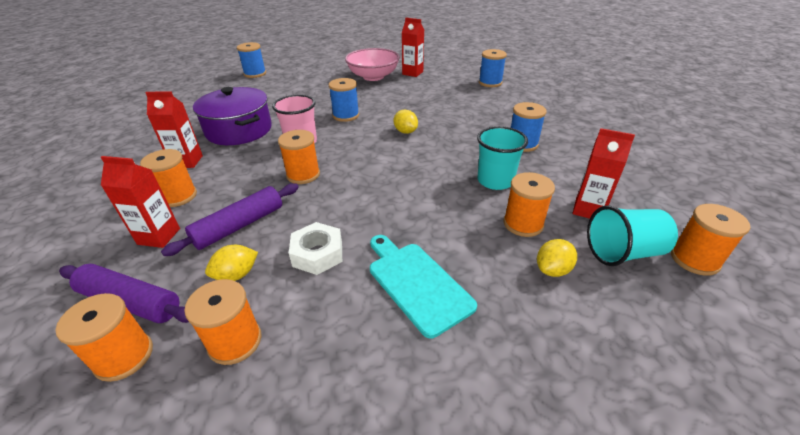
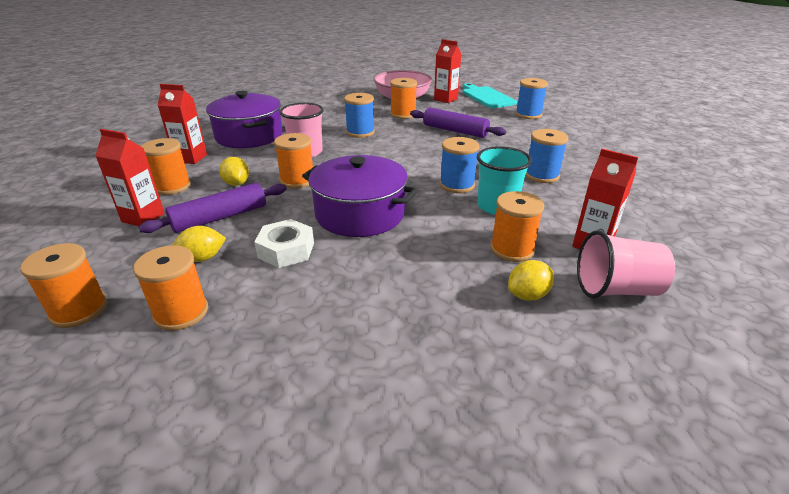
camera: 10 degrees right, 5 degrees down
purple rolling pin [59,264,189,323] -> purple rolling pin moved to [410,108,506,138]
blue spool [237,42,266,78] -> blue spool moved to [440,137,479,193]
turquoise cutting board [370,235,477,338] -> turquoise cutting board moved to [463,83,517,108]
yellow lemon [393,110,418,134] -> yellow lemon moved to [219,157,249,186]
turquoise cup [587,206,678,266] -> pink cup [577,230,675,298]
orange spool [671,204,750,276] -> orange spool moved to [390,78,417,119]
none -> purple pot [302,155,418,237]

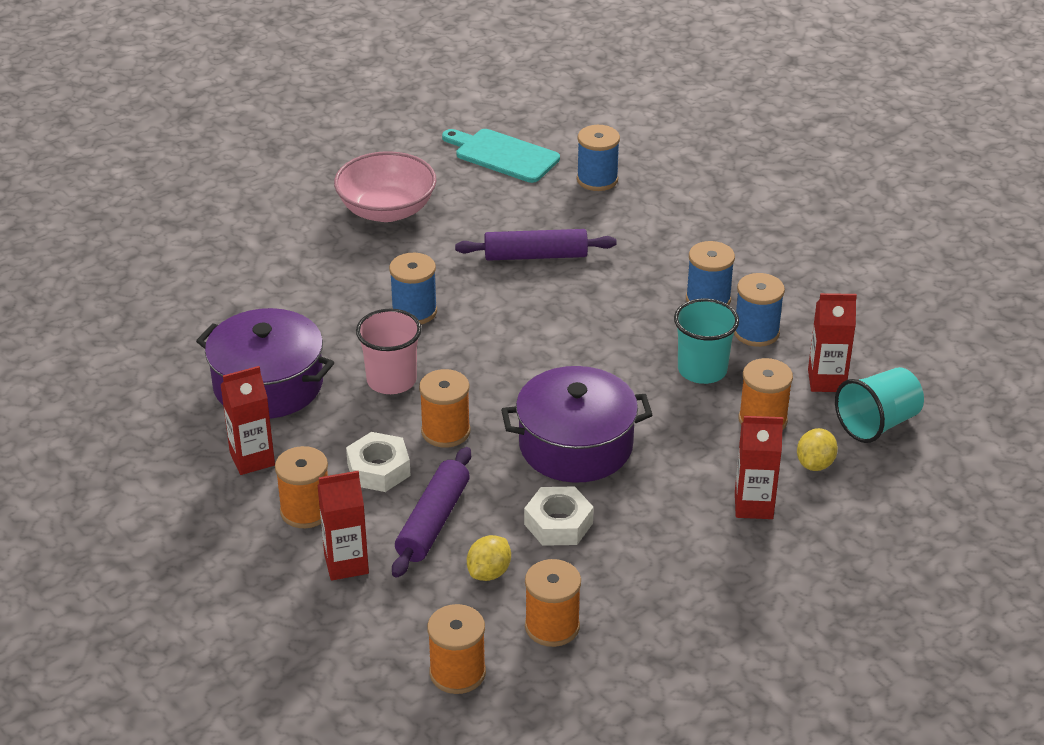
camera: 35 degrees left, 5 degrees up
yellow lemon [219,157,249,186] -> white nut [346,432,411,492]
orange spool [390,78,417,119] -> none
red carton [434,39,461,103] -> red carton moved to [735,416,783,519]
blue spool [440,137,479,193] -> blue spool moved to [734,273,785,347]
pink cup [577,230,675,298] -> turquoise cup [835,367,924,443]

